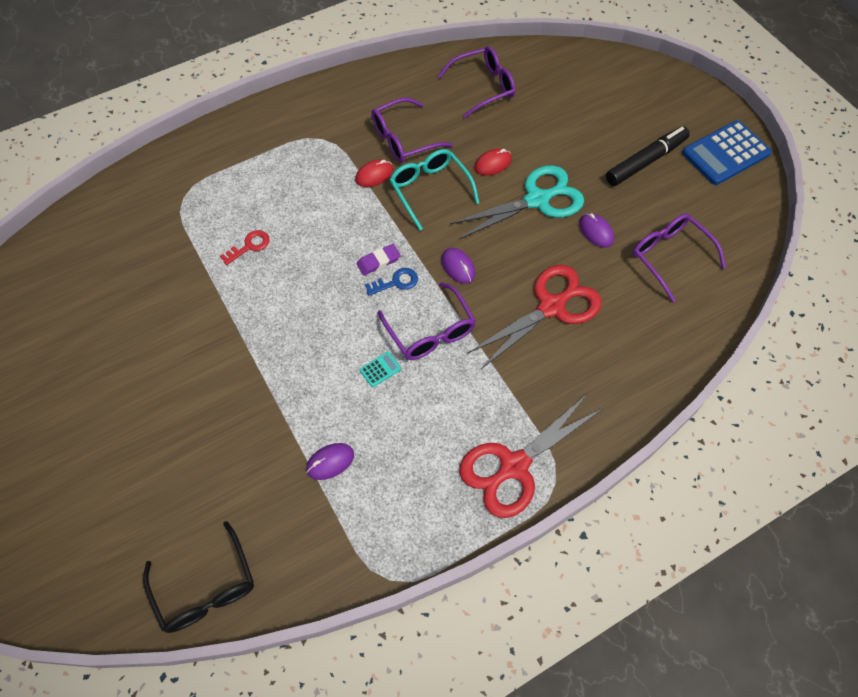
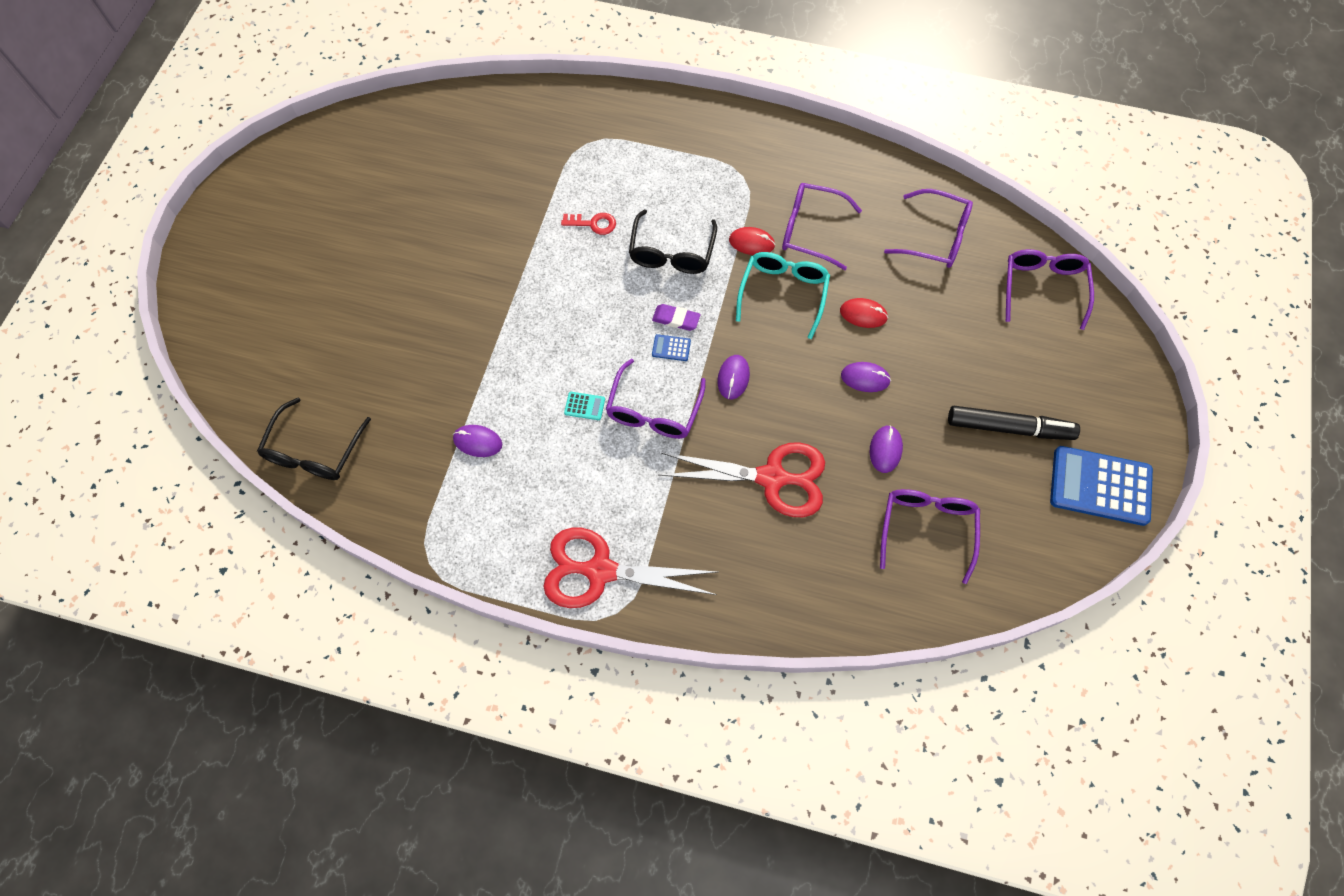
camera: 45 degrees right, 5 degrees up
blue key [365,268,418,296] -> blue calculator [652,334,691,361]
turquoise scissors [450,165,584,239] -> purple mouse [841,362,891,392]
none -> black glasses [629,210,717,274]
none -> purple glasses [1006,249,1094,330]

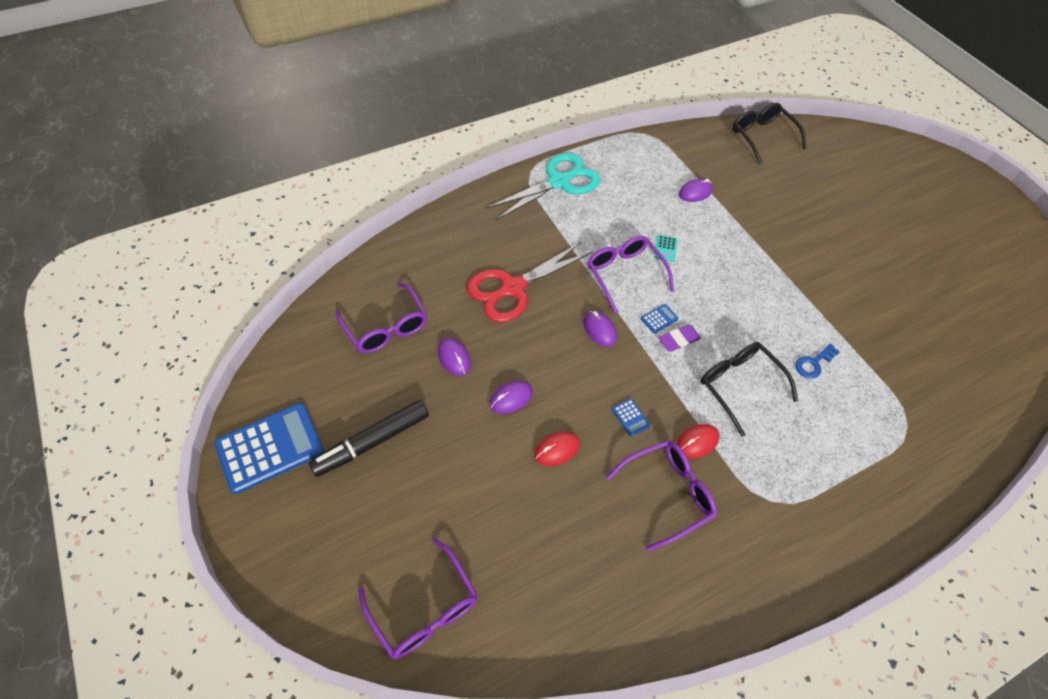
camera: 135 degrees right, 10 degrees down
red scissors [543,528,717,608] -> turquoise scissors [486,153,601,220]
red key [561,213,616,235] -> blue key [795,343,840,379]
turquoise calculator [564,392,605,420] -> turquoise calculator turned 45 degrees counterclockwise [654,235,678,261]
turquoise glasses [736,252,830,339] -> blue calculator [612,398,651,437]
purple glasses [884,189,973,268] -> none

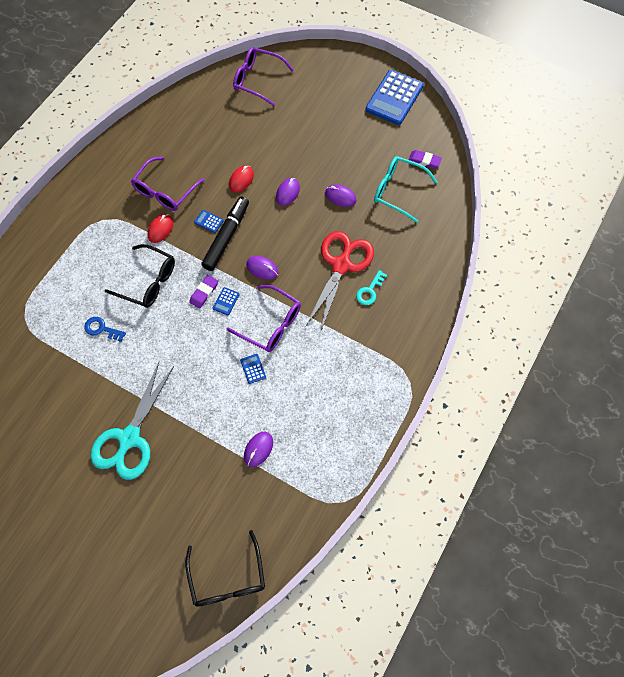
camera: 150 degrees right, 10 degrees up
black marker [309,400,429,477] -> black marker moved to [201,197,249,271]
purple glasses [336,283,427,353] -> turquoise glasses [374,156,437,223]
turquoise scissors [486,153,601,220] -> turquoise scissors moved to [90,362,174,480]
turquoise calculator [654,235,678,261] -> blue calculator [240,354,266,384]
black glasses [732,103,806,165] -> black glasses turned 45 degrees clockwise [185,530,265,607]
blue key [795,343,840,379] -> blue key turned 90 degrees counterclockwise [84,317,126,342]
none -> turquoise key [356,270,387,305]
none -> purple eraser [409,150,442,168]

